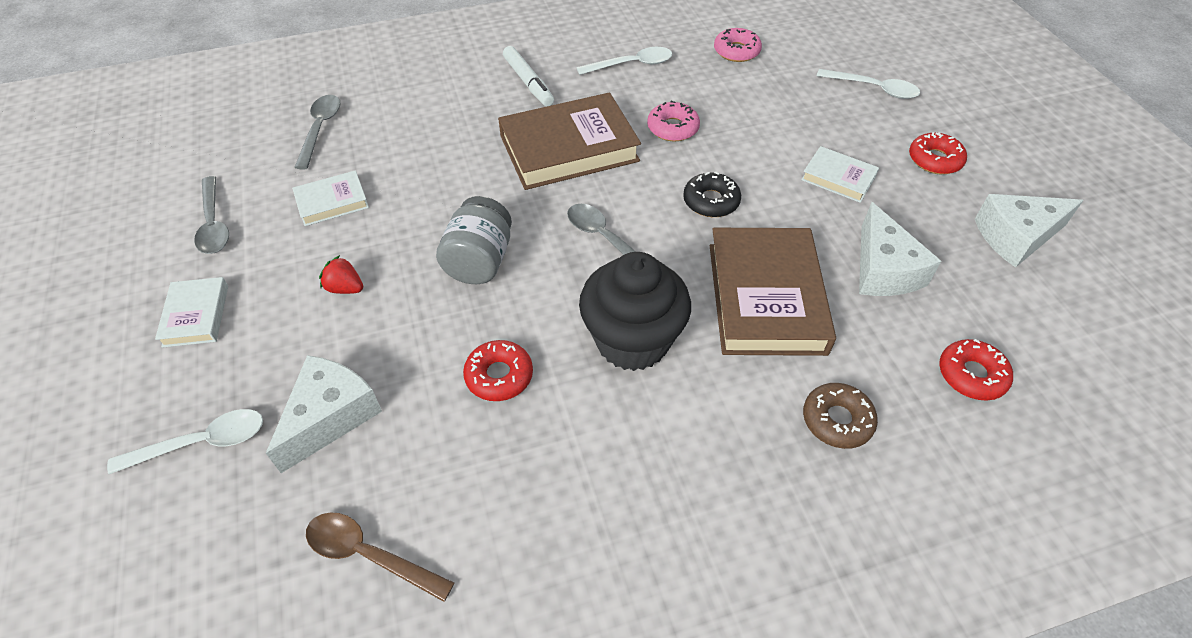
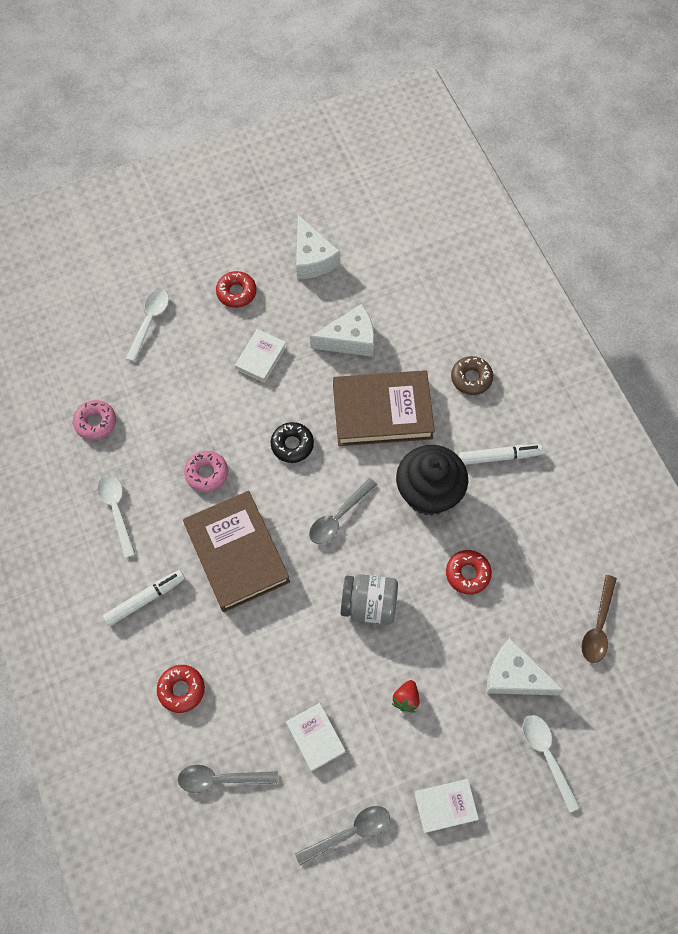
camera: 95 degrees left, 15 degrees up
red donut [939,339,1013,401] -> red donut moved to [157,665,205,713]
none -> white marker [459,444,543,465]

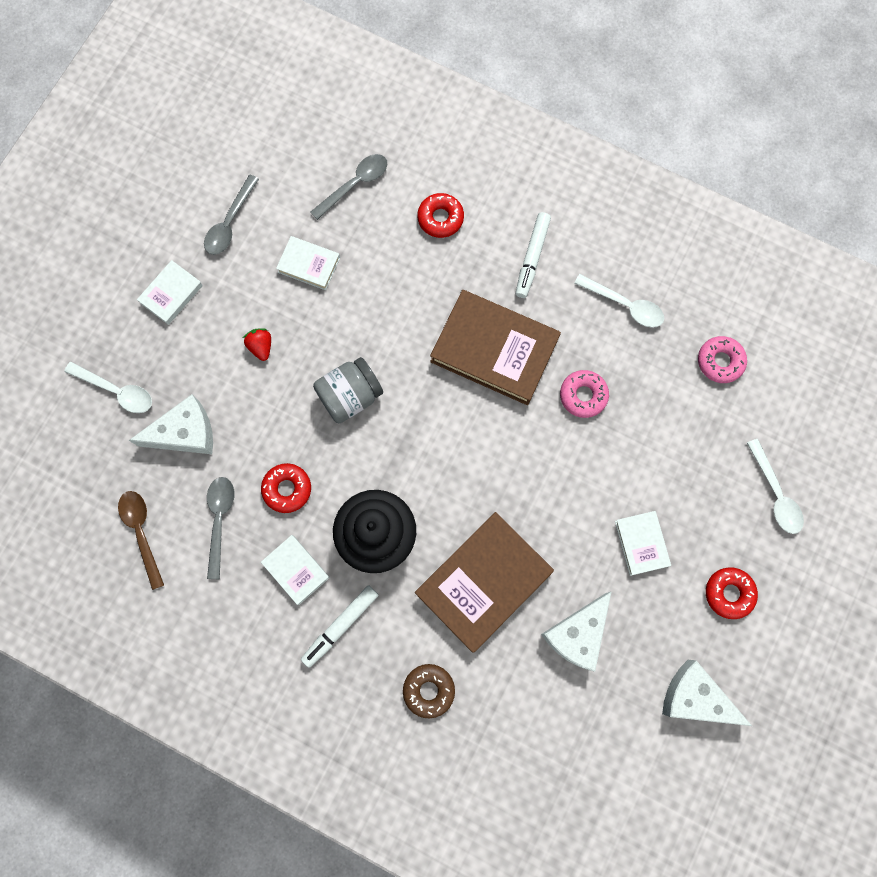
camera: 140 degrees right, 10 degrees up
black donut [271,422,314,463] -> none
grey spoon [309,478,377,544] -> grey spoon moved to [207,477,235,579]
none -> white book [261,535,330,605]

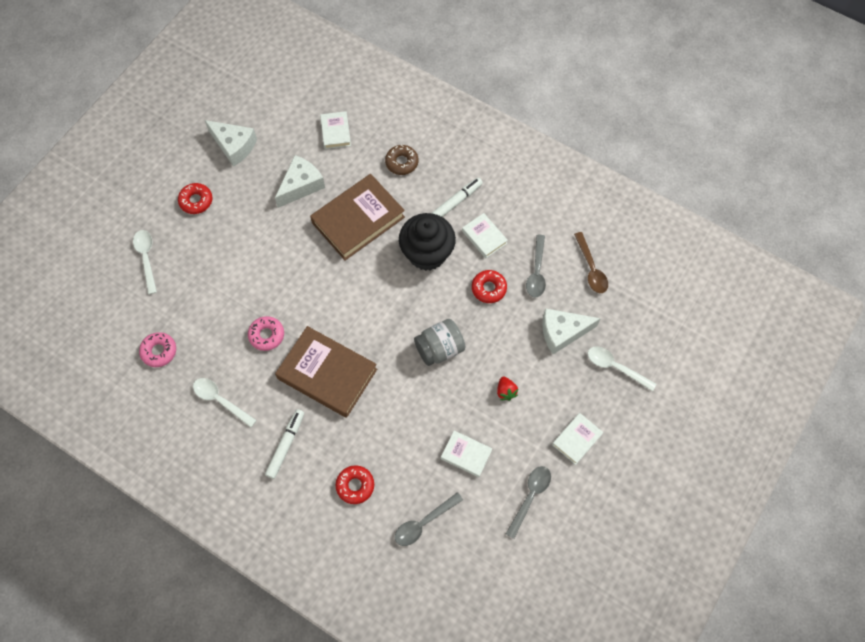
camera: 175 degrees left, 10 degrees down
white book [615,511,671,576] -> white book moved to [320,111,351,149]

